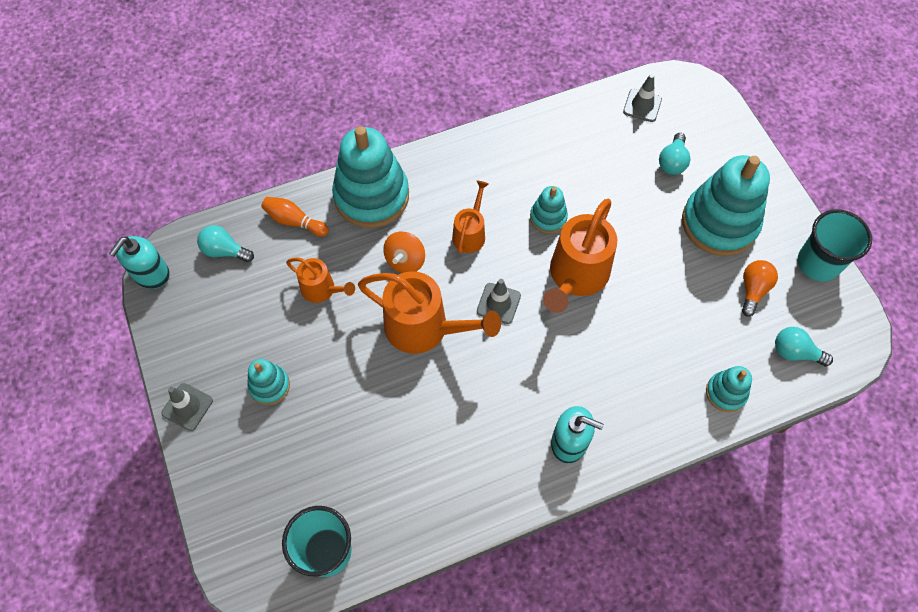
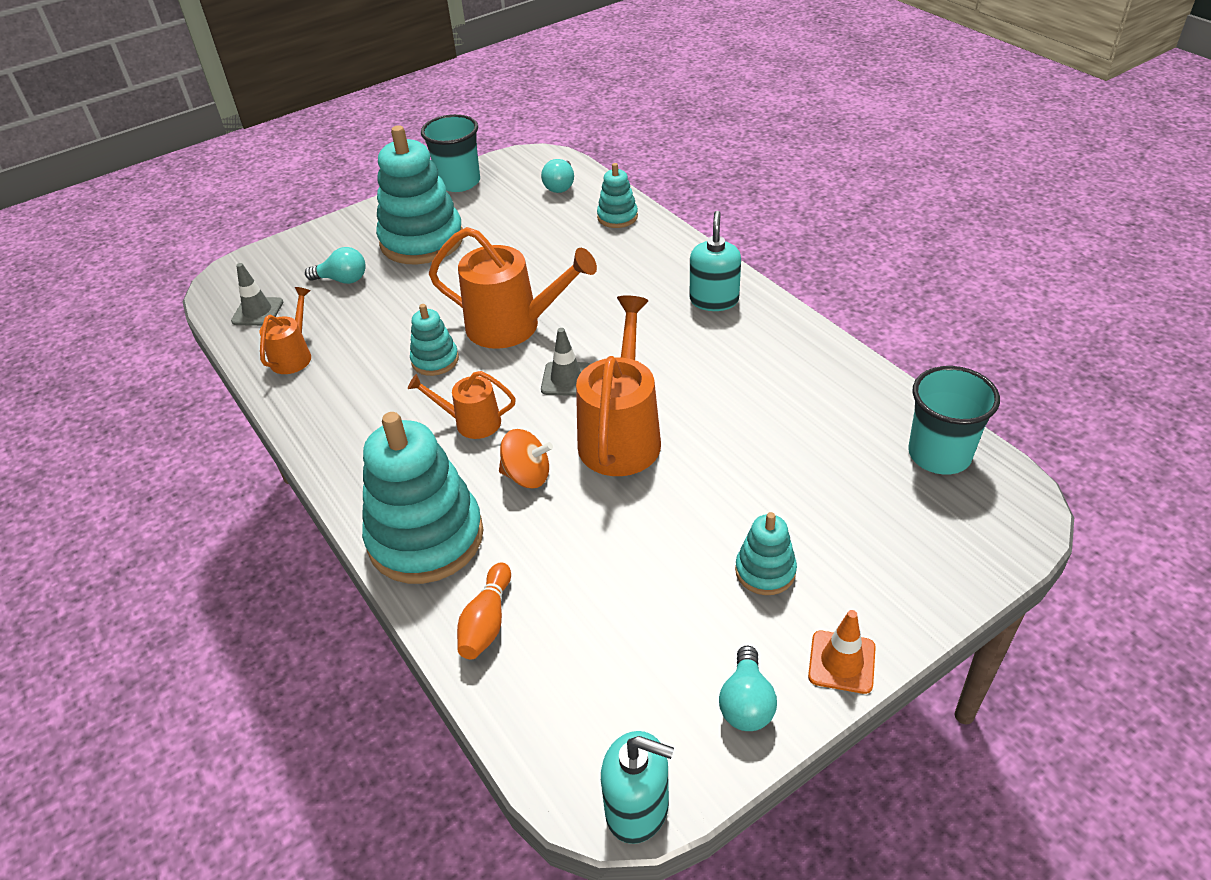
camera: 100 degrees left, 20 degrees down
grey traffic cone [161,383,213,431] -> orange traffic cone [808,610,876,694]
turquoise light bulb [197,225,254,262] -> turquoise light bulb moved to [719,646,777,731]
orange watering can [286,257,355,303] -> orange watering can moved to [260,287,311,374]
orange light bulb [742,260,778,317] -> none

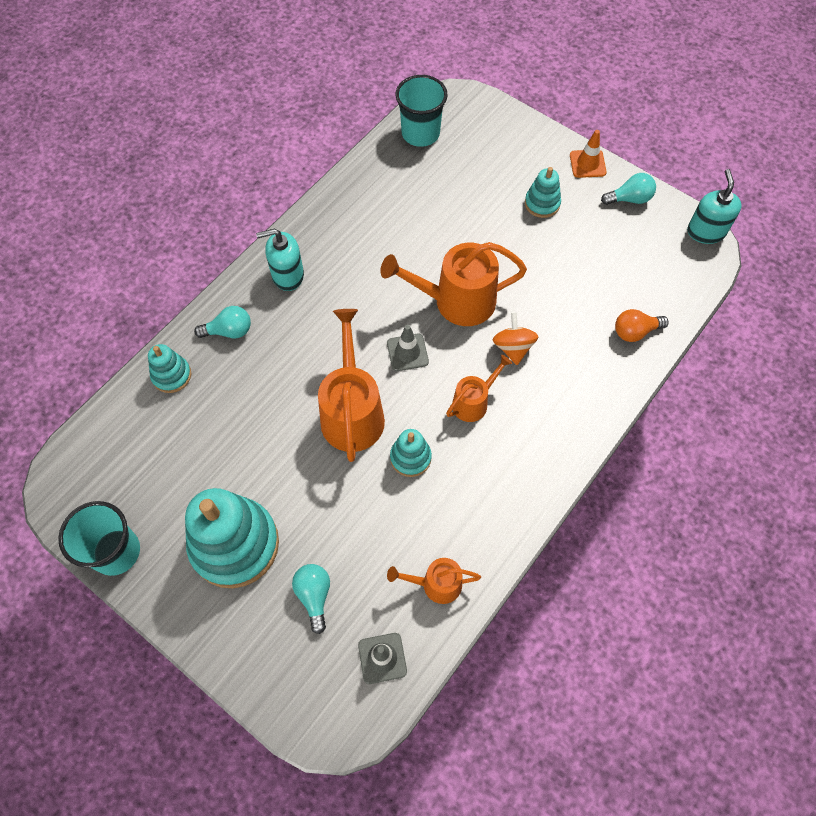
camera: 110 degrees left, 20 degrees up
turquoise stacking toy [362,412,484,584] -> none
orange watering can [408,371,516,439] -> orange watering can turned 120 degrees counterclockwise [446,355,512,422]
orange bowling pin [457,562,511,659] -> orange light bulb [615,309,669,342]
turquoise light bulb [541,159,574,193] -> turquoise light bulb moved to [194,306,251,338]

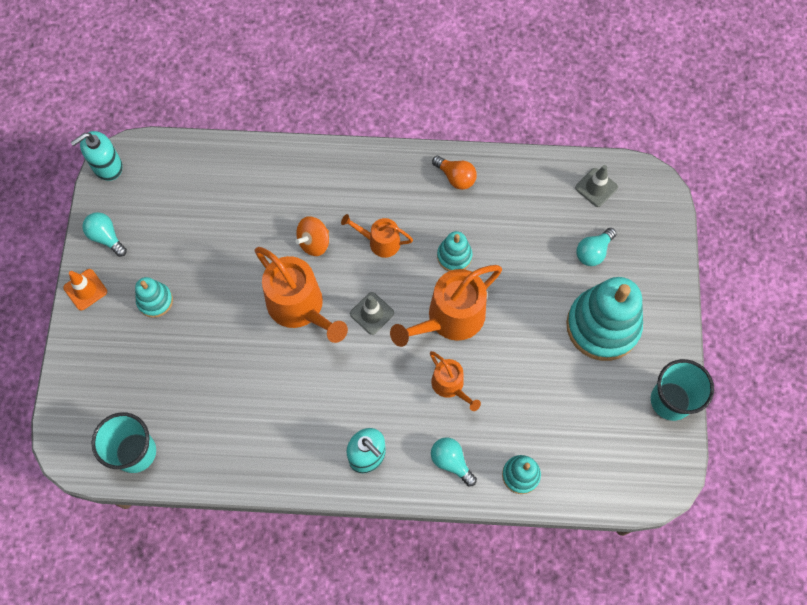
camera: 125 degrees left, 5 degrees up
orange watering can [387,558,481,604] -> orange watering can moved to [430,351,481,411]
orange light bulb [615,309,669,342] -> orange light bulb moved to [432,156,477,190]

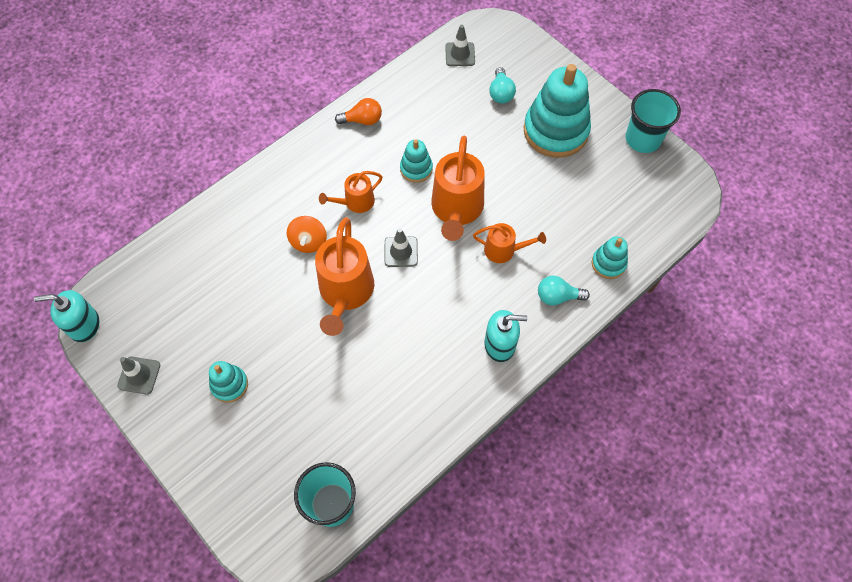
camera: 45 degrees left, 5 degrees down
orange traffic cone [63,269,107,311] -> none
turquoise soap dispenser [71,131,123,181] -> turquoise soap dispenser turned 75 degrees clockwise [34,290,99,342]
turquoise light bulb [82,212,127,257] -> grey traffic cone [117,357,160,394]
orange watering can [254,247,348,343] -> orange watering can turned 90 degrees clockwise [315,217,374,336]

